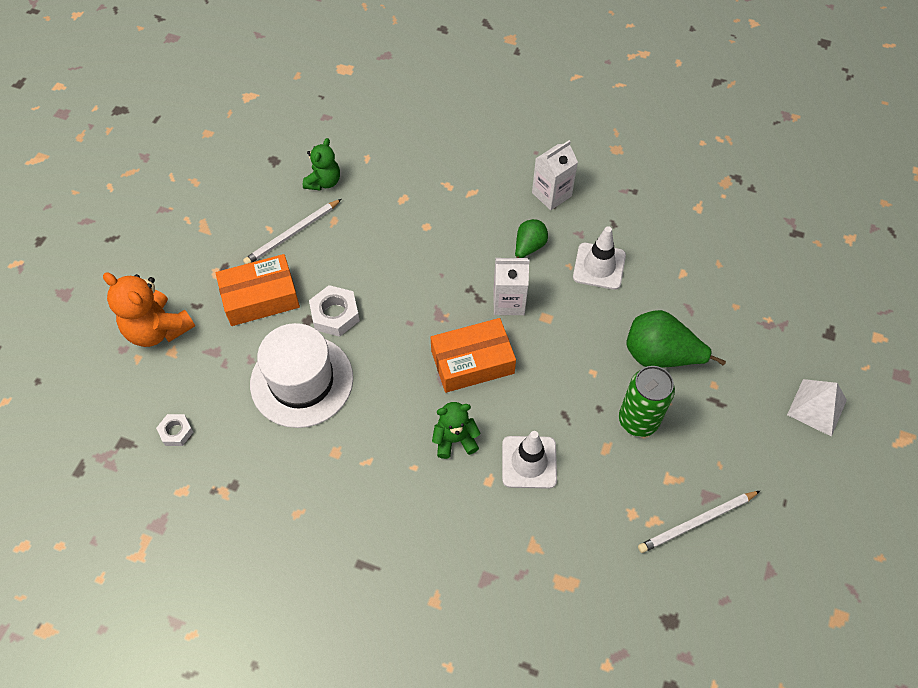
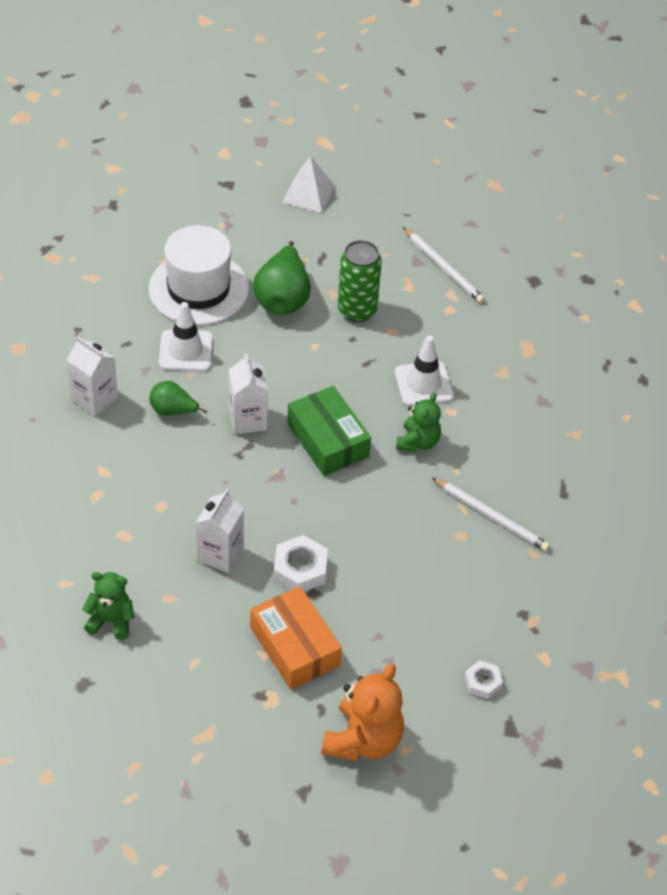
camera: 105 degrees left, 10 degrees down
white pencil [243,199,341,264] -> white pencil moved to [432,478,550,551]
white hat [250,323,353,428] -> white hat moved to [148,225,249,325]
orange box [431,318,516,393] -> green box [287,386,371,476]
green teddy bear [432,402,481,459] -> green teddy bear turned 135 degrees counterclockwise [396,393,441,452]
none -> white carton [196,489,244,573]

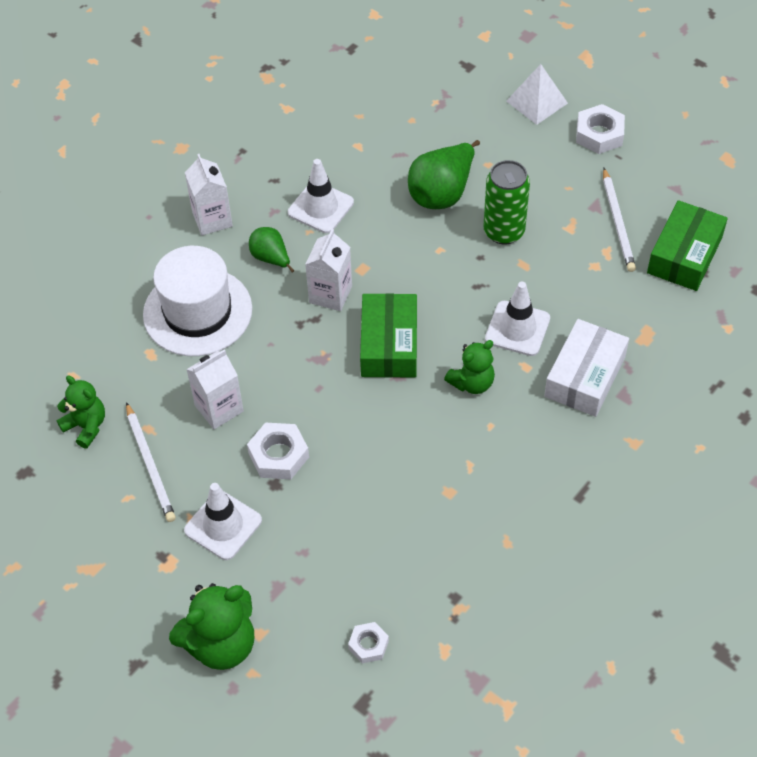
camera: 35 degrees right, 5 degrees up
white hat [148,225,249,325] -> white hat moved to [143,246,252,356]
orange box [250,586,342,689] -> white traffic cone [184,483,262,560]
orange teddy bear [321,663,404,761] -> green teddy bear [169,583,254,670]
white pencil [432,478,550,551] -> white pencil moved to [126,402,176,522]
none -> white box [544,319,629,417]
none -> white nut [576,104,625,154]
none -> green box [647,200,728,291]

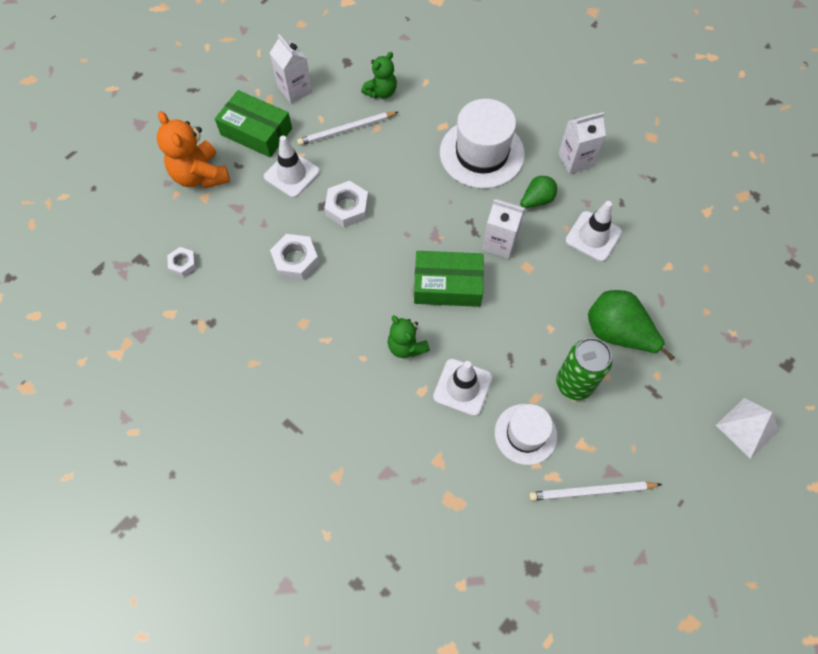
camera: 90 degrees right, 10 degrees up
green teddy bear [169,583,254,670] -> orange teddy bear [157,111,230,189]
white carton [186,349,244,429] -> white carton moved to [270,34,312,104]
white box [544,319,629,417] -> none
white nut [576,104,625,154] -> white nut moved to [270,234,319,280]
green box [647,200,728,291] -> green box moved to [215,90,292,158]
none -> white hat [495,404,557,465]

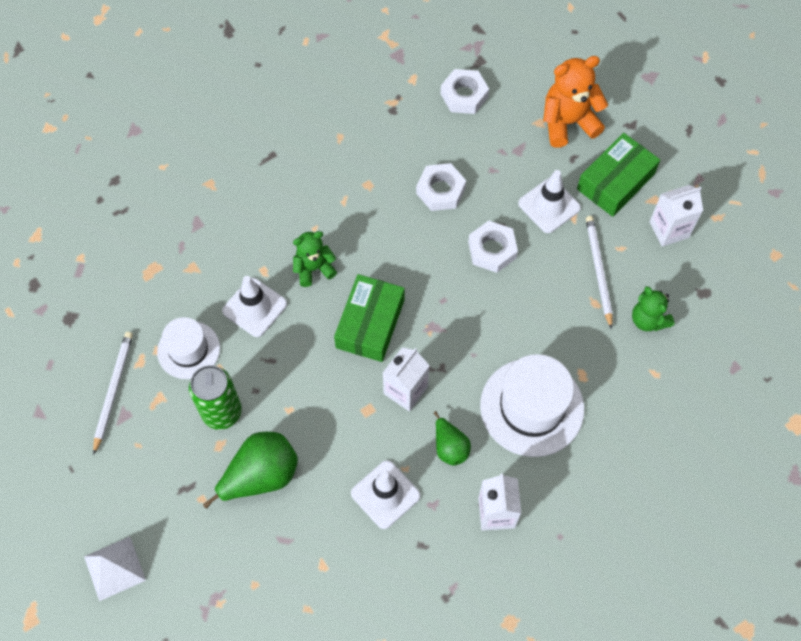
camera: 105 degrees right, 0 degrees up
white nut [167,247,197,277] -> white nut [441,69,489,114], size x1.61

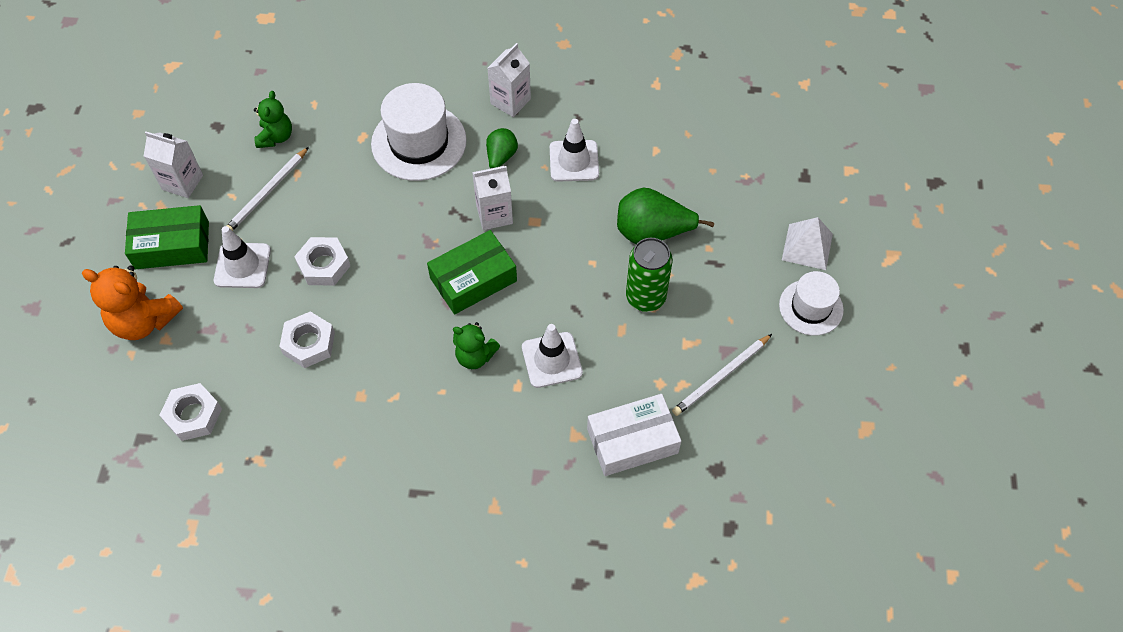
camera: 140 degrees left, 5 degrees down
white hat [157,317,220,379] -> white hat moved to [779,271,844,336]
none -> white box [587,394,681,476]

